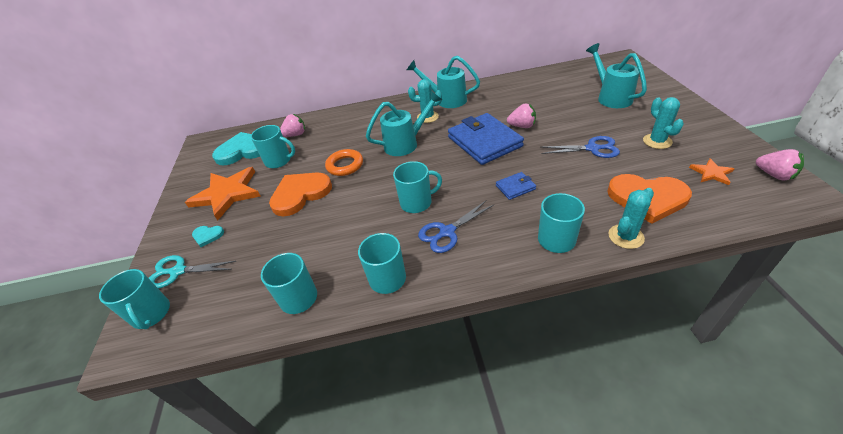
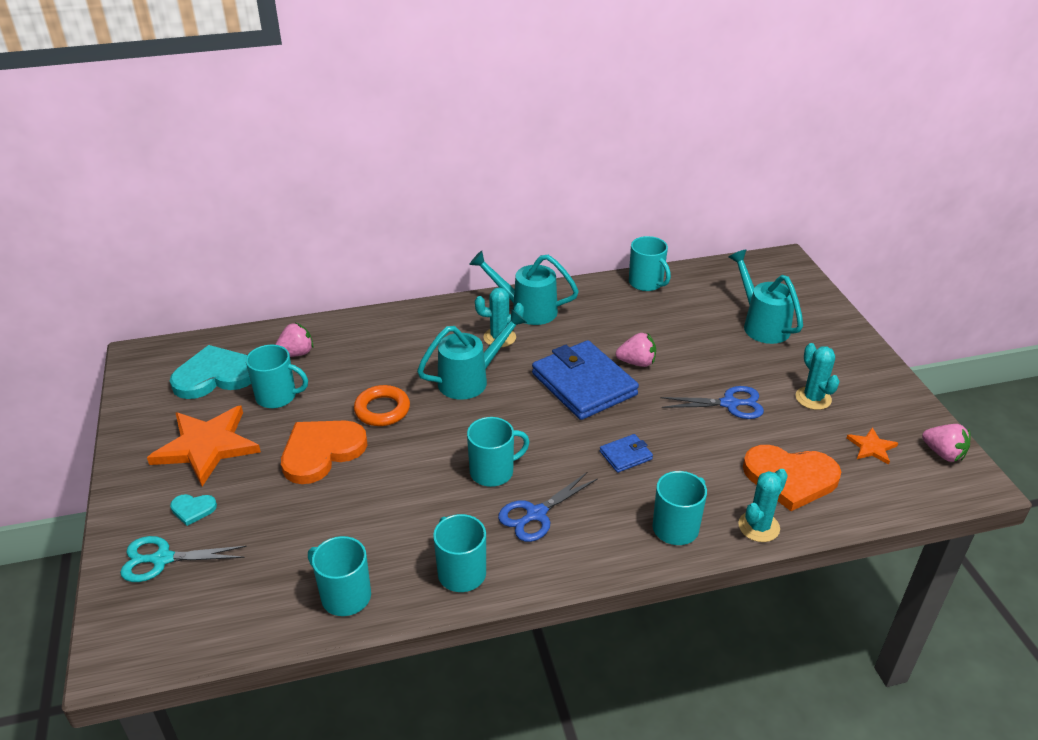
camera: 10 degrees left, 5 degrees down
turquoise mug [99,269,170,329] -> turquoise mug moved to [629,236,671,291]

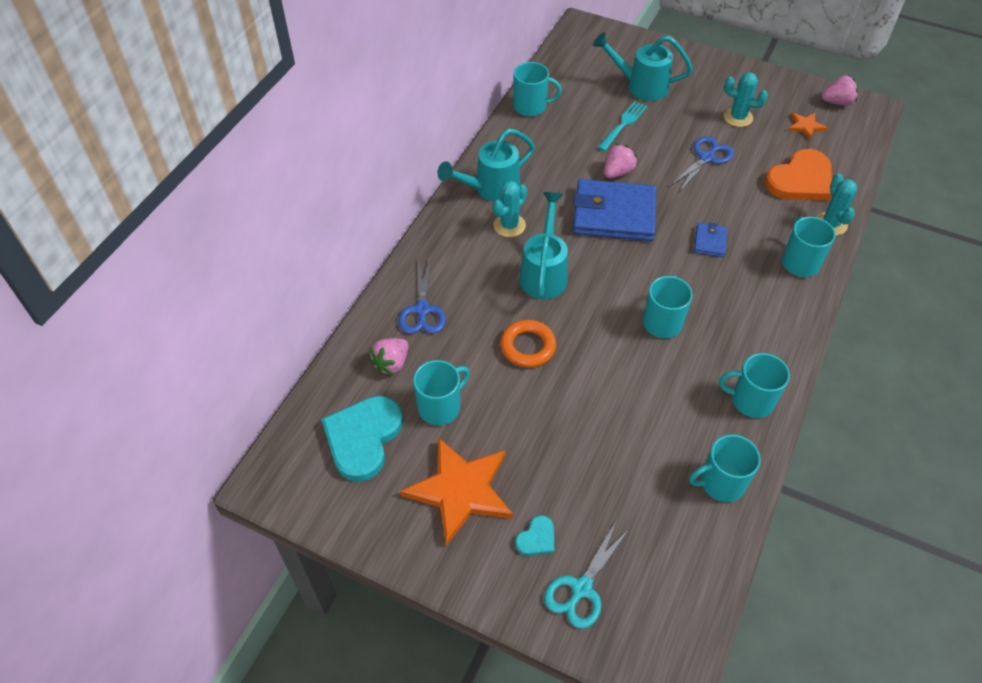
camera: 50 degrees left, 15 degrees up
pink strawberry [275,322,313,357] -> pink strawberry turned 150 degrees counterclockwise [369,338,408,375]
orange heart [281,421,367,484] -> none
blue scissors [498,472,598,542] -> blue scissors moved to [398,259,446,334]
none -> turquoise fork [597,101,648,151]

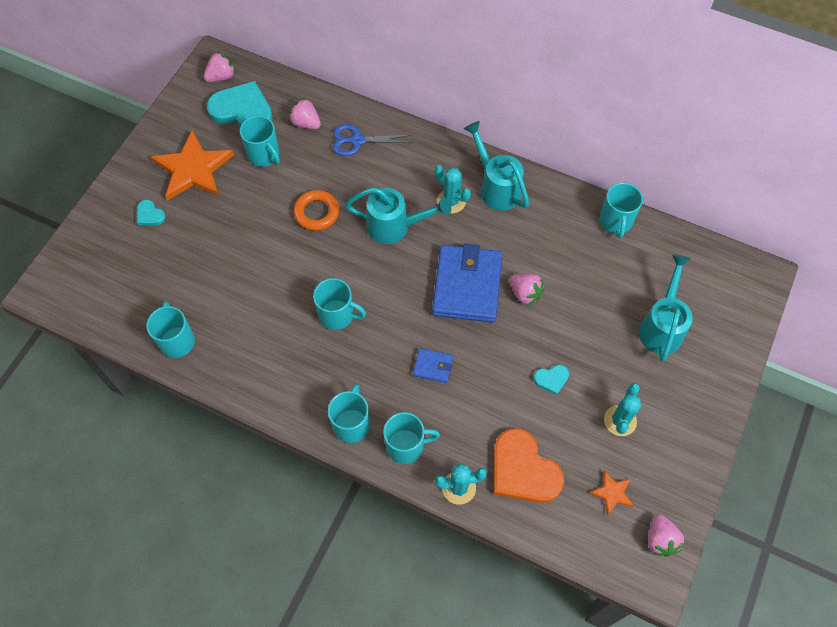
camera: 90 degrees right, 10 degrees up
turquoise scissors [544,522,630,629] -> none
turquoise fork [597,101,648,151] -> none
blue scissors [670,136,734,191] -> turquoise heart [533,365,569,395]
turquoise mug [719,353,790,418] -> turquoise mug moved to [328,384,370,443]
none -> pink strawberry [204,51,236,82]

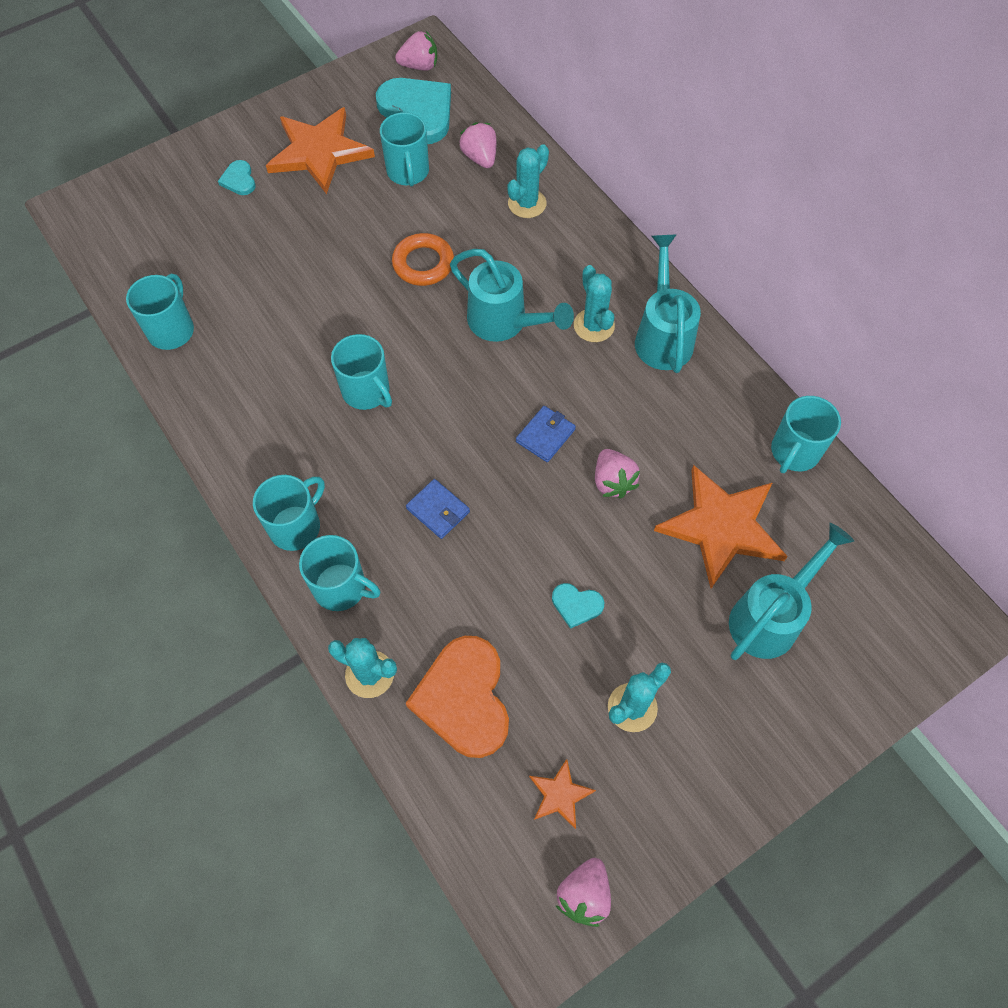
camera: 30 degrees right, 0 degrees up
blue scissors [333,124,412,156] -> turquoise cactus [507,144,549,218]
blue wallet [432,244,502,323] -> blue wallet [516,406,576,462], size x0.45
none -> orange star [654,465,788,589]

